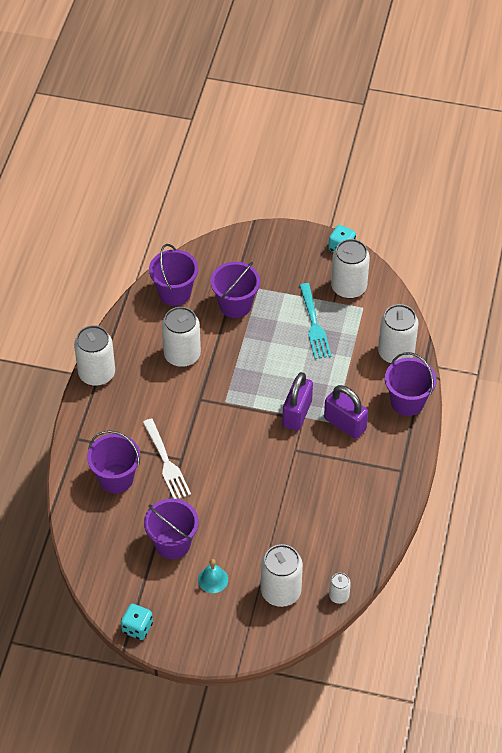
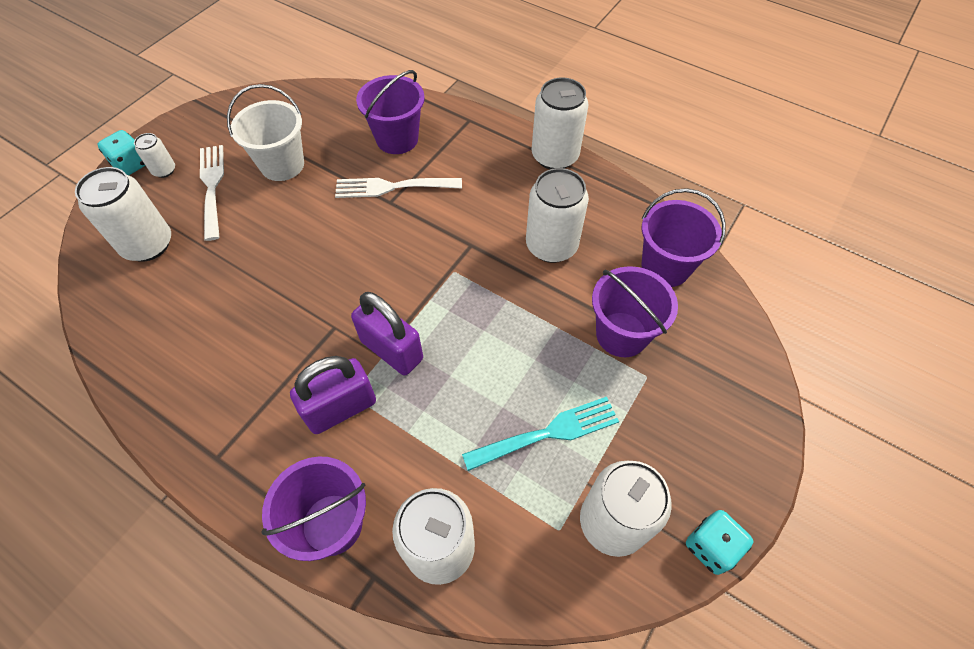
camera: 110 degrees right, 5 degrees up
turquoise dice [121,604,153,640] -> turquoise dice moved to [97,130,146,175]
purple bucket [144,498,199,559] -> white bucket [227,84,304,181]
turquoise bell [198,559,228,593] -> white fork [200,145,224,241]
turquoise fork [299,283,331,359] -> turquoise fork turned 150 degrees clockwise [462,397,619,471]
white can [329,573,351,604] -> white can moved to [134,133,175,178]

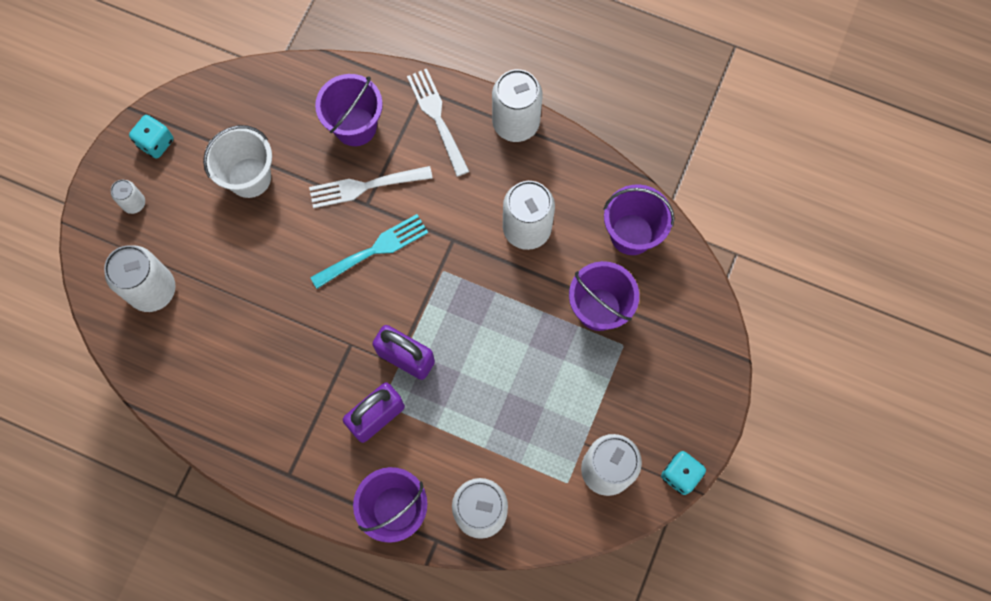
camera: 10 degrees left, 15 degrees up
turquoise dice [97,130,146,175] -> turquoise dice moved to [129,115,174,159]
white fork [200,145,224,241] -> white fork moved to [407,69,469,176]
turquoise fork [462,397,619,471] -> turquoise fork moved to [310,214,428,289]

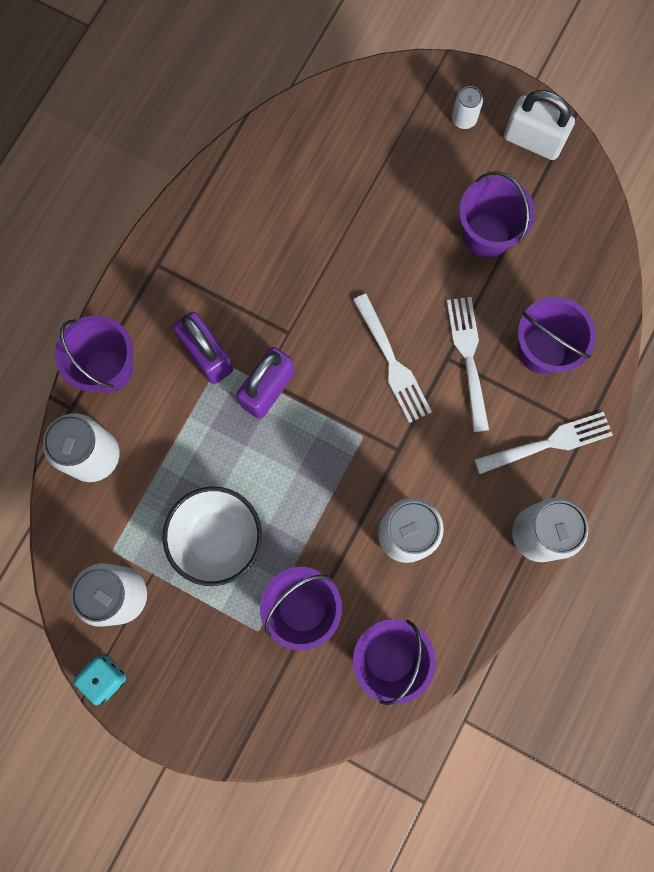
camera: 95 degrees right, 5 degrees up
white can [104,245,176,312] -> none
turquoise dice [129,115,174,159] -> white padlock [504,90,575,160]
white bucket [203,125,272,198] -> purple bucket [459,171,535,258]
turquoise fork [310,214,428,289] -> white fork [353,294,432,423]
none -> white bowl [163,487,262,586]

